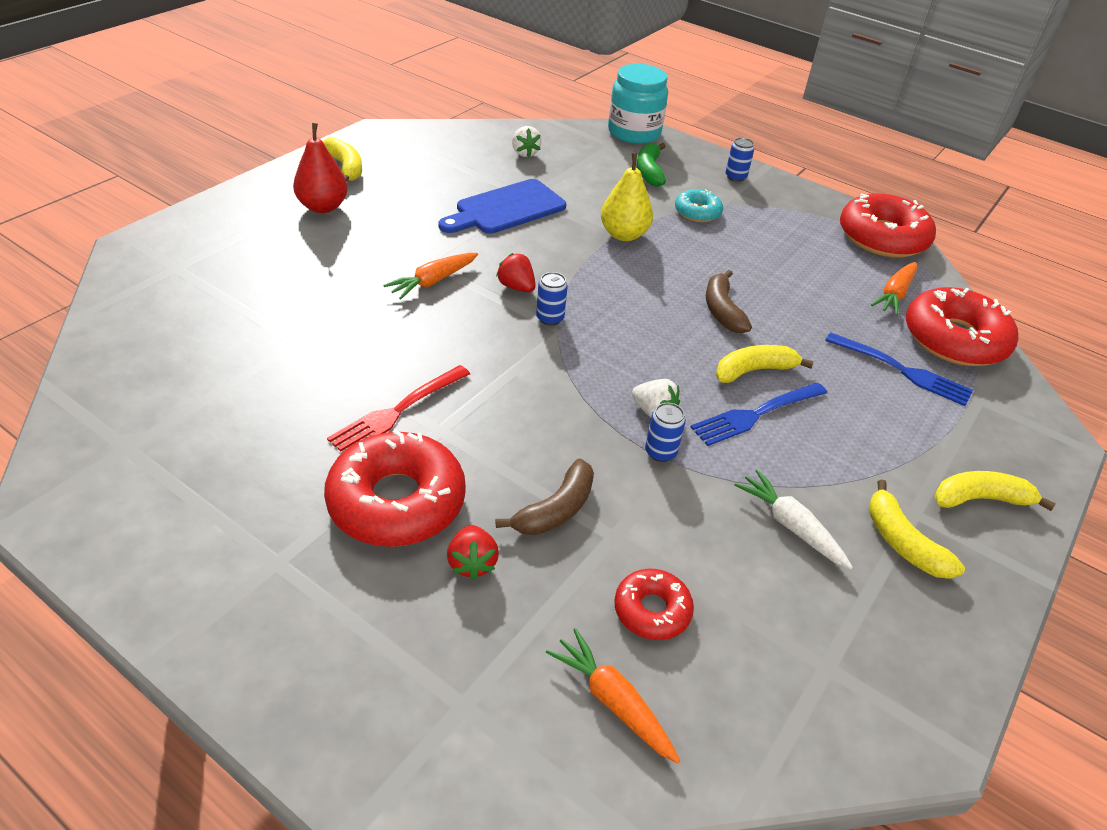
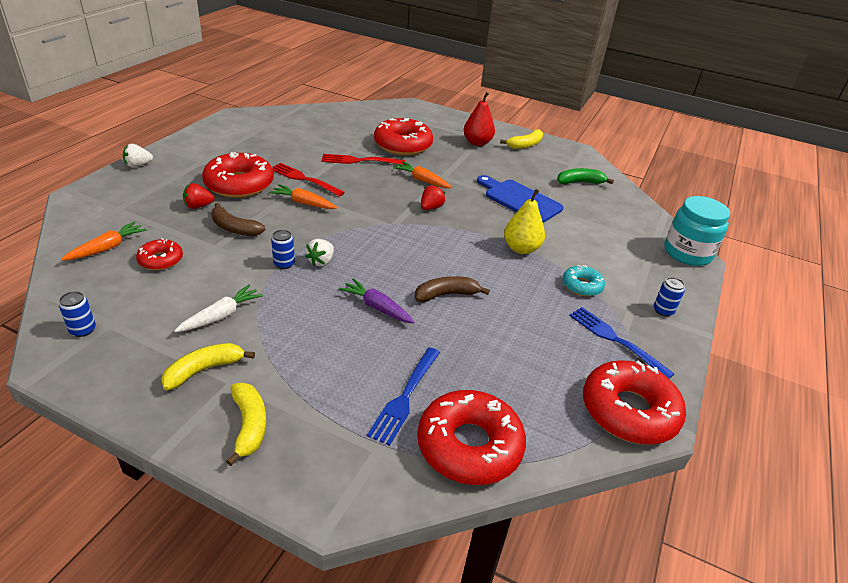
camera: 80 degrees right, 5 degrees down
white strawberry [512,126,542,157] -> white strawberry moved to [123,144,153,167]
blue can [536,272,568,326] -> blue can moved to [59,291,96,337]
green banana [637,143,666,187] -> green banana moved to [557,168,614,185]
blue fork [691,382,827,446] -> blue fork moved to [569,307,674,379]
yellow banana [716,345,814,383] -> purple carrot [339,278,415,324]
orange carrot [871,262,917,316] -> orange carrot moved to [269,184,337,209]
none -> red fork [322,154,405,165]
none -> red donut [374,118,433,155]

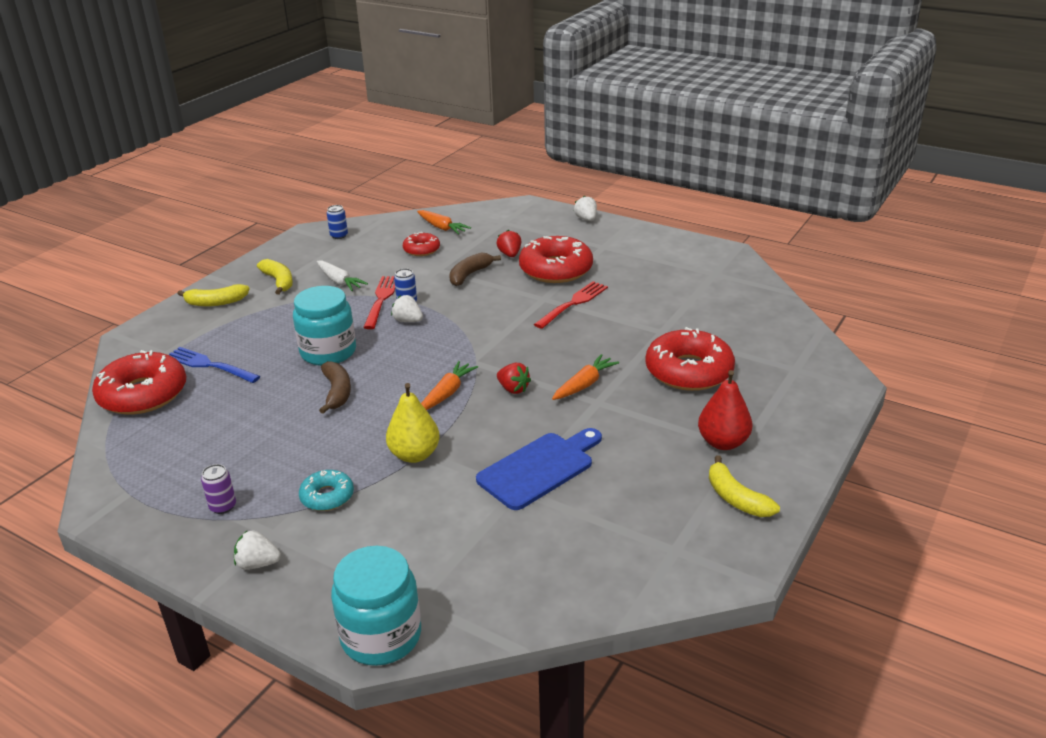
camera: 100 degrees right, 5 degrees down
orange carrot [269,184,337,209] -> orange carrot moved to [421,361,478,410]
red fork [322,154,405,165] -> red fork moved to [363,276,395,329]
purple carrot [339,278,415,324] -> turquoise jar [293,286,356,366]
green banana [557,168,614,185] -> none
blue fork [569,307,674,379] -> purple can [201,464,236,514]
red donut [583,360,686,445] -> none
blue can [654,277,685,317] -> white strawberry [234,531,281,570]

